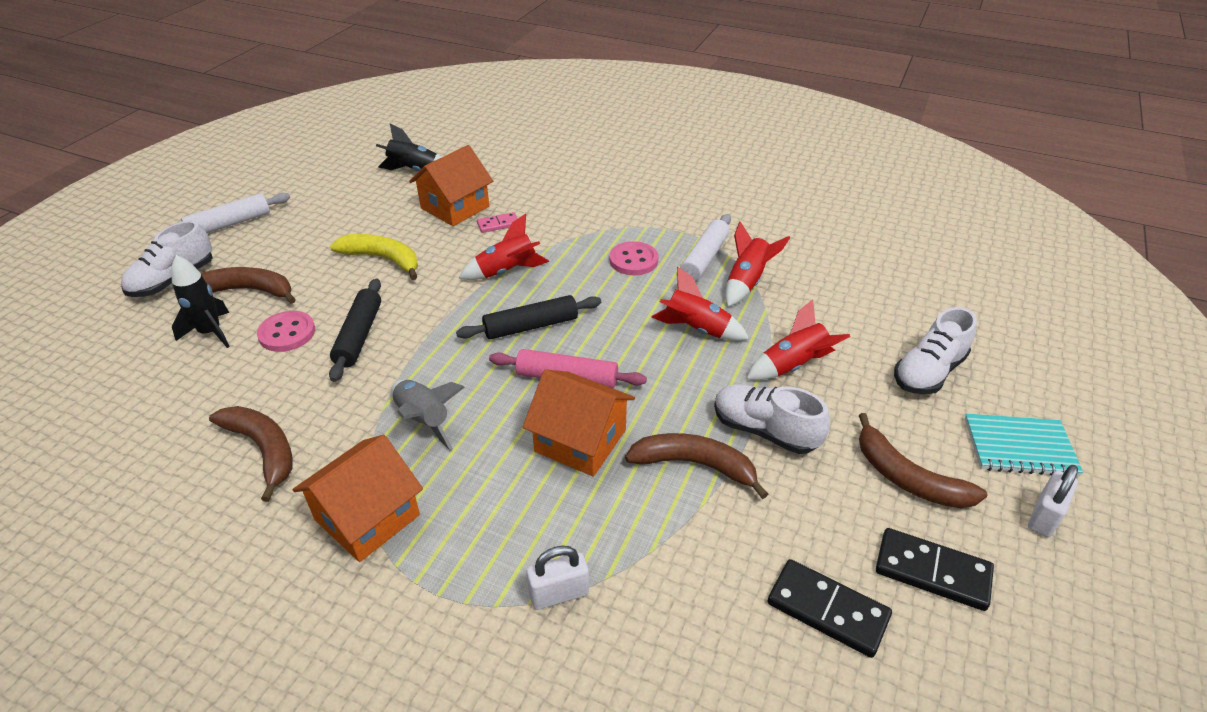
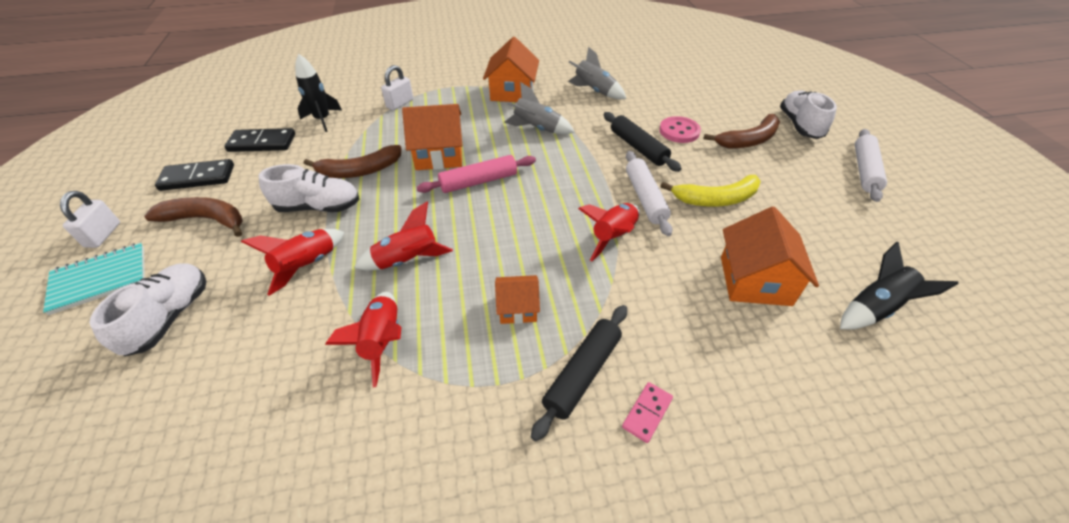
camera: 145 degrees right, 5 degrees up
black rocket [171,255,230,348] -> black rocket moved to [295,54,342,132]
brown banana [209,406,293,502] -> grey rocket [568,46,626,99]
black rolling pin [456,295,601,339] -> black rolling pin moved to [531,305,627,441]
pink domino [477,212,518,233] -> pink domino moved to [622,382,673,443]
pink button [609,241,658,275] -> orange house [495,275,540,324]
white rolling pin [677,214,731,285] -> white rolling pin moved to [626,151,672,236]

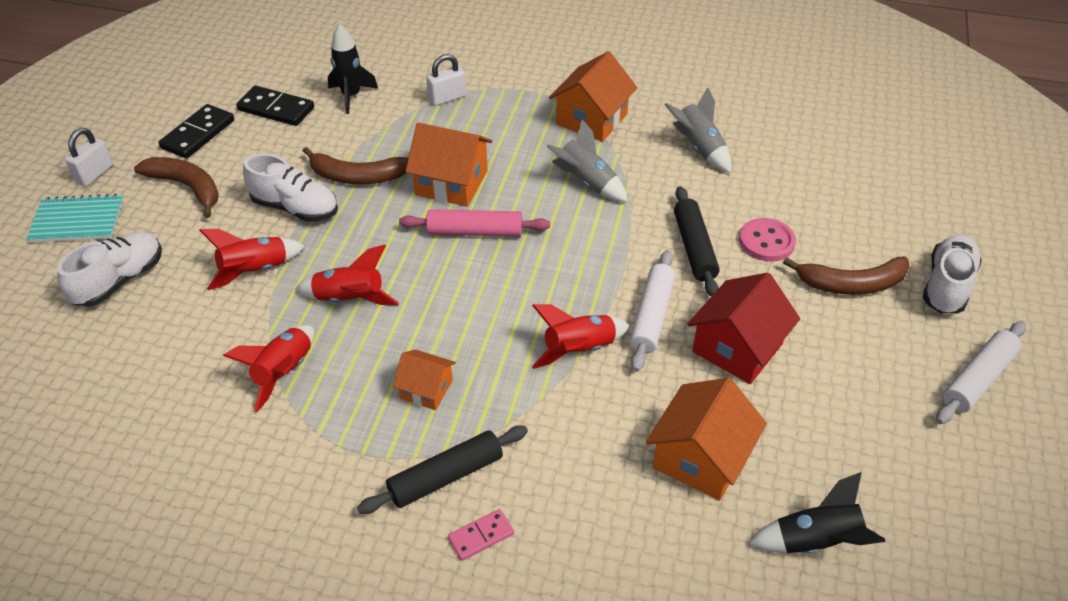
camera: 25 degrees right, 0 degrees up
black domino [155,159,234,191] -> black domino turned 75 degrees counterclockwise [159,104,234,159]
yellow banana [660,175,761,207] -> red house [687,273,800,384]

